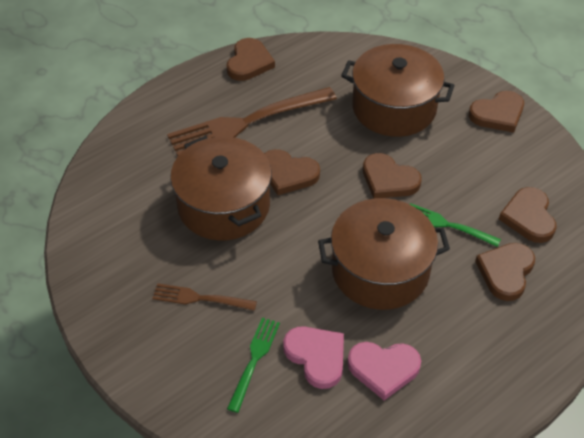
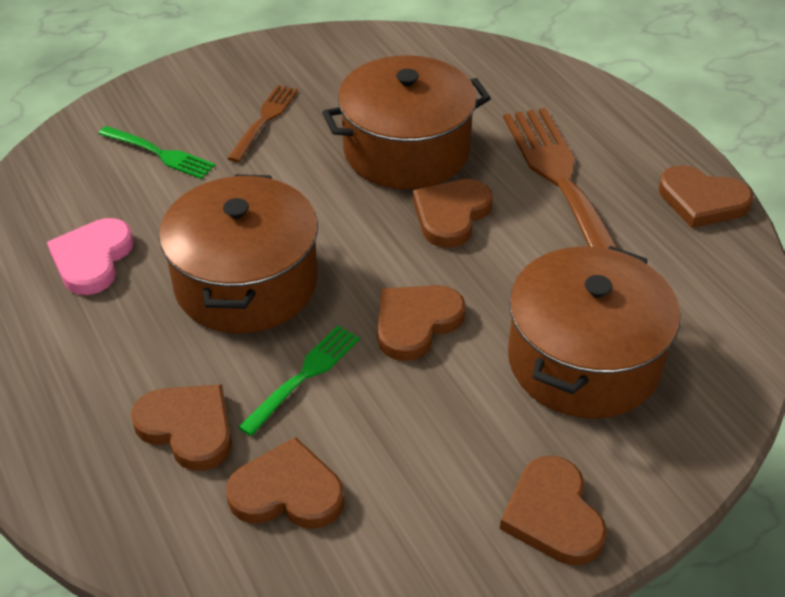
camera: 100 degrees right, 5 degrees down
pink heart [283,326,344,389] -> none

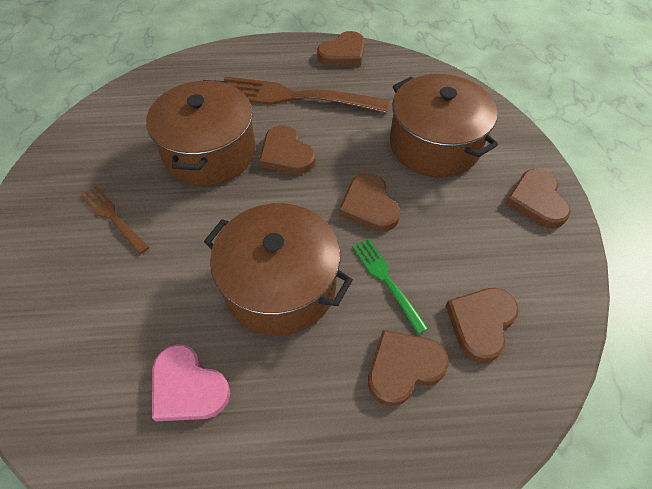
camera: 65 degrees left, 10 degrees up
green fork [98,126,215,179] -> none
brown heart [500,456,607,566] -> brown heart turned 75 degrees clockwise [505,169,571,228]

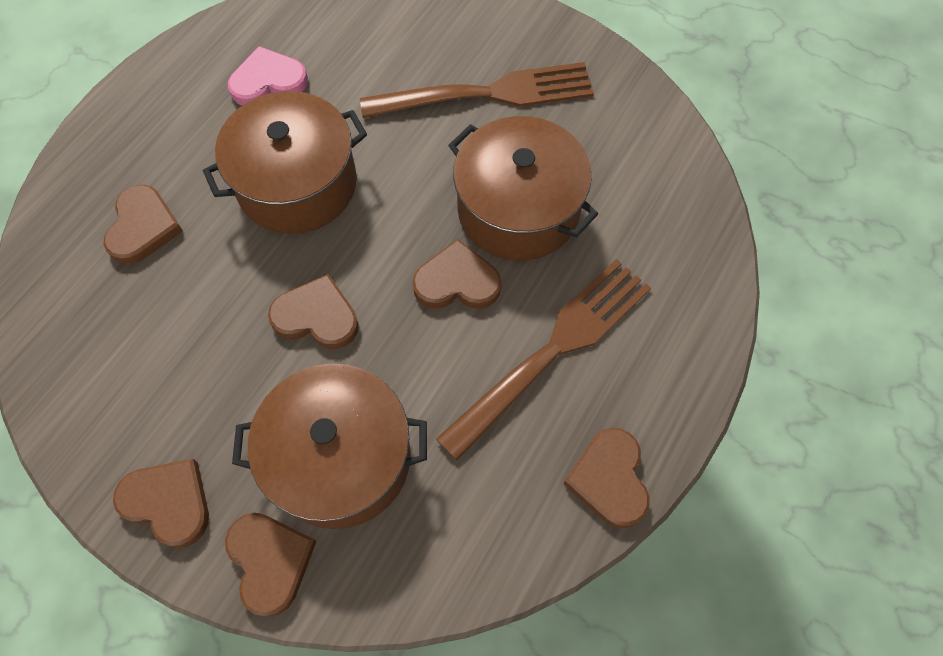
camera: 125 degrees right, 10 degrees up
brown fork [80,186,150,254] -> brown fork [360,62,594,118], size x1.96
green fork [352,238,429,334] -> none
brown heart [446,288,519,363] -> brown heart moved to [225,513,317,617]

